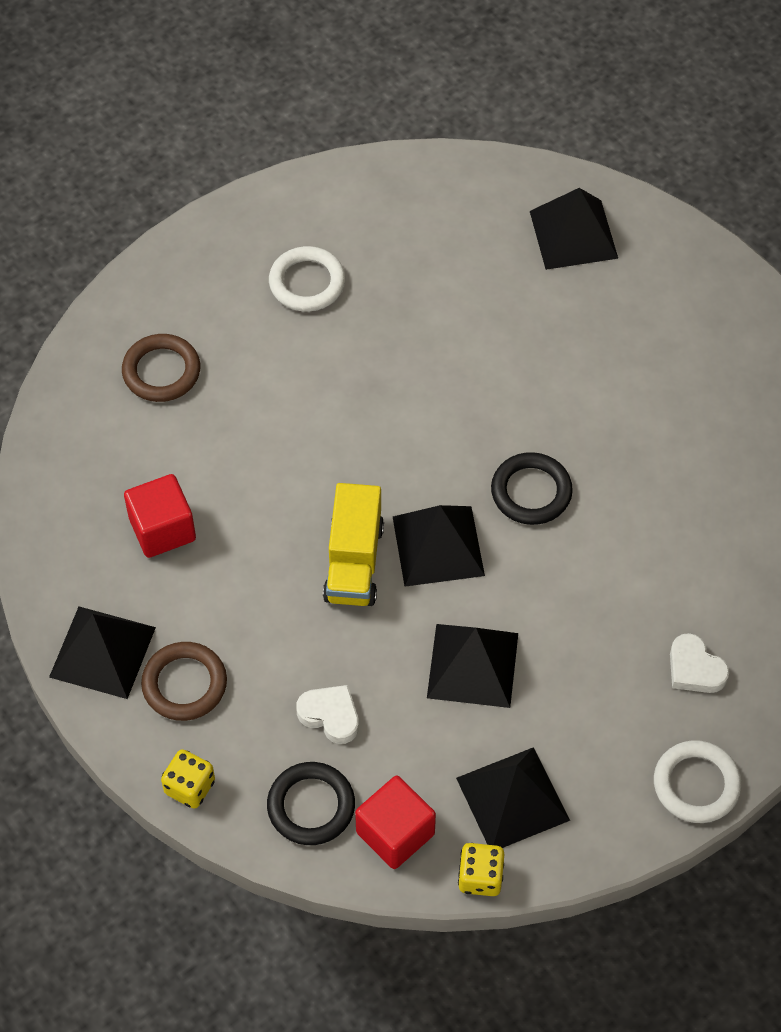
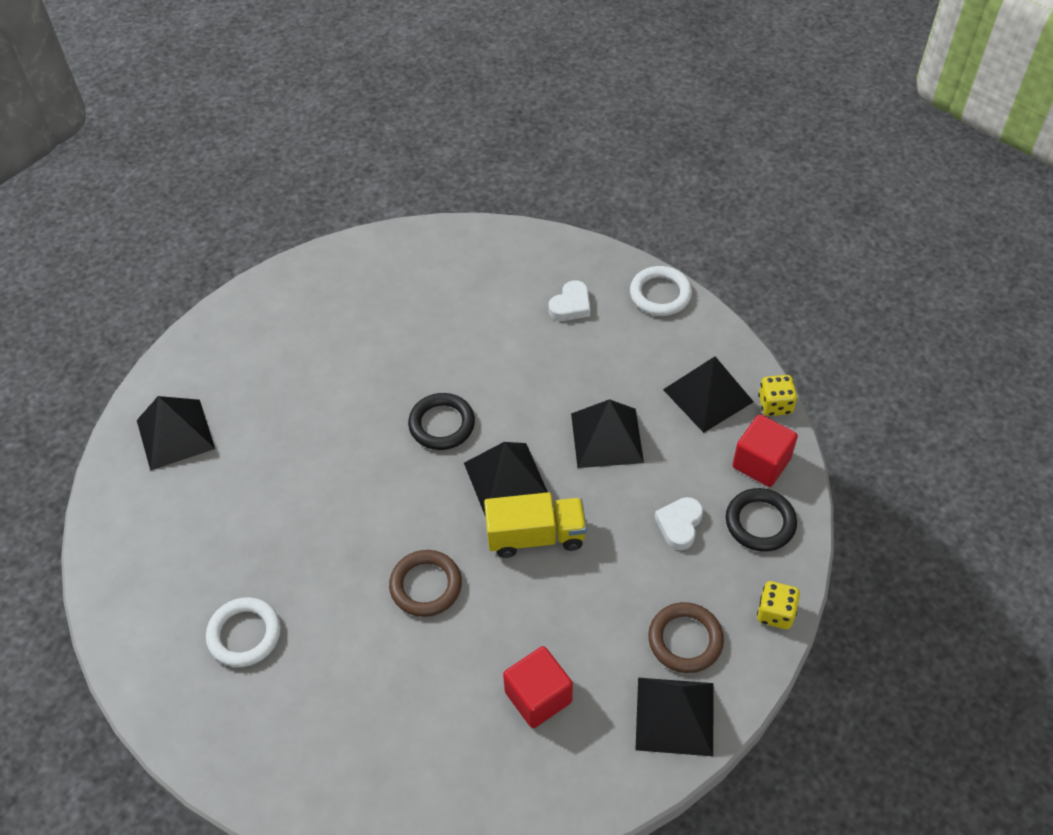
camera: 100 degrees left, 5 degrees down
brown ring [122,334,200,402] -> brown ring moved to [389,550,462,617]

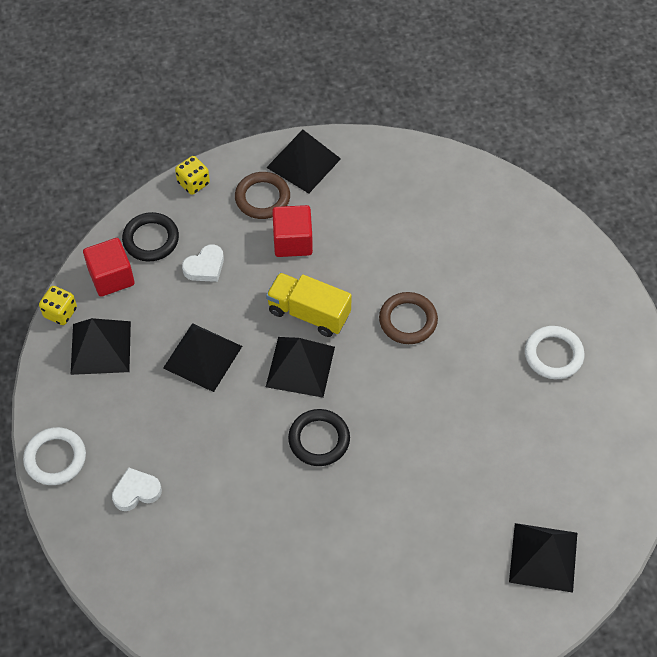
camera: 150 degrees left, 5 degrees up
red cube [503,646,573,728] -> red cube moved to [272,205,313,257]

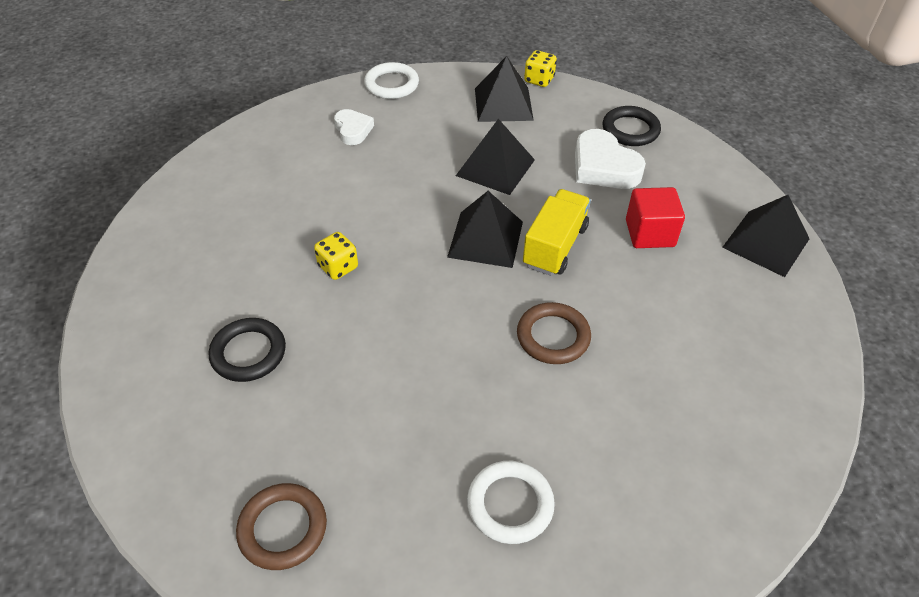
camera: 90 degrees right, 10 degrees down
red cube [83,238,135,297] -> none
yellow dice [175,156,210,195] -> yellow dice moved to [314,232,358,280]
white heart [182,244,224,282] -> white heart [575,129,646,189], size x1.65
brown ring [235,172,290,219] -> brown ring moved to [236,483,327,570]
black ring [288,409,350,466] -> black ring moved to [209,318,286,382]
black pyramid [509,523,577,593] -> none

